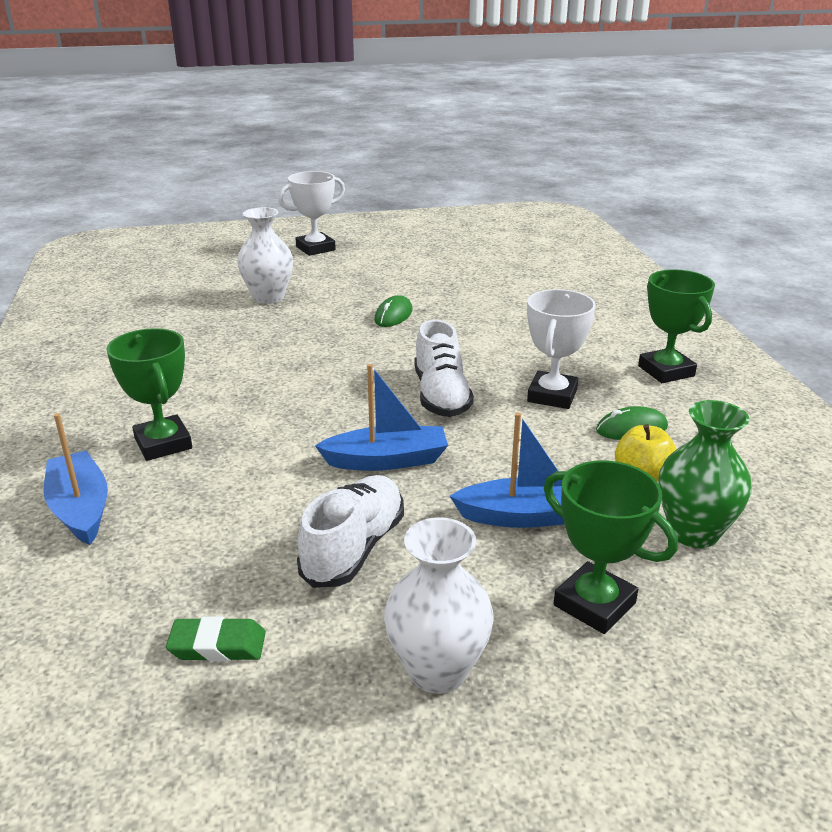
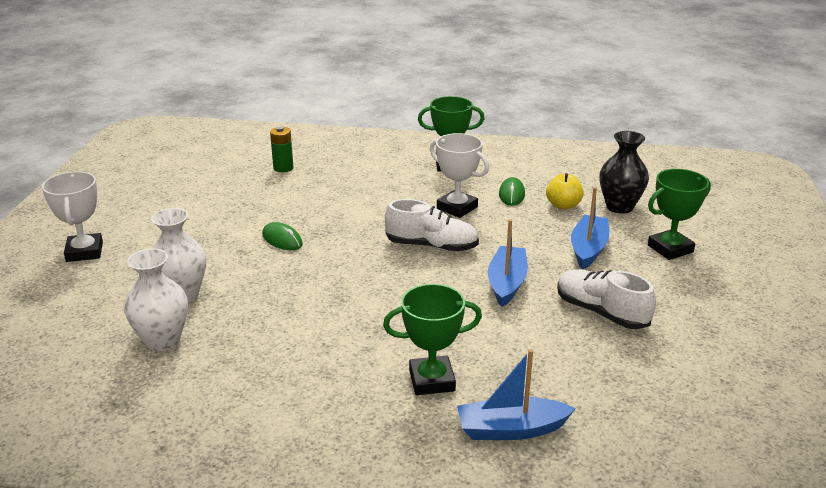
camera: 70 degrees left, 0 degrees up
green eraser [166,616,266,662] -> none
white vase [384,517,494,694] -> white vase moved to [124,248,188,351]
green vase [659,400,752,548] -> black vase [599,131,649,214]
none -> green battery [270,127,293,172]

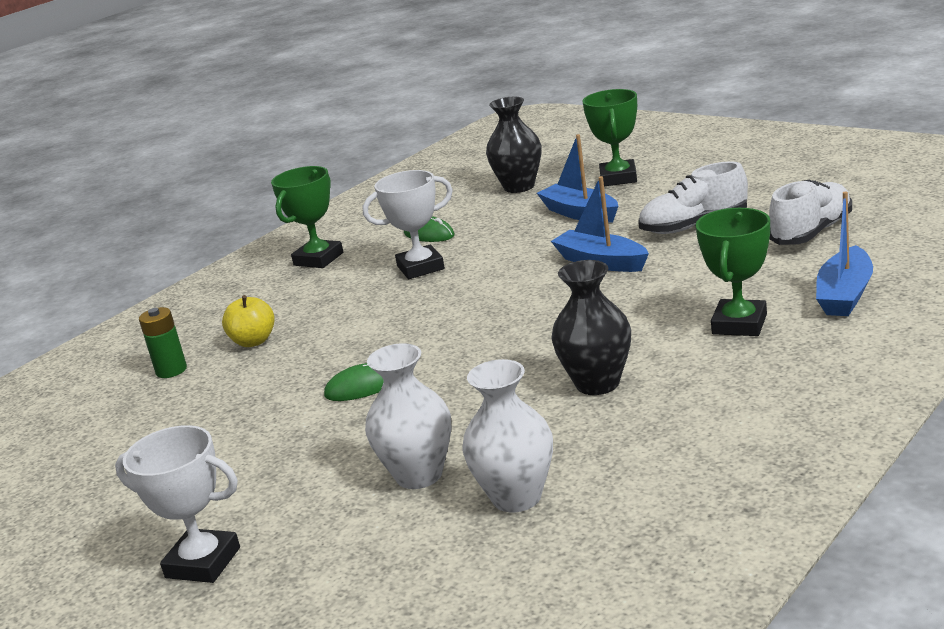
camera: 55 degrees left, 5 degrees down
white shoe [385,199,479,252] -> white shoe moved to [769,179,852,245]
yellow apple [546,173,584,210] -> yellow apple moved to [222,295,275,347]
none -> black vase [551,260,631,395]

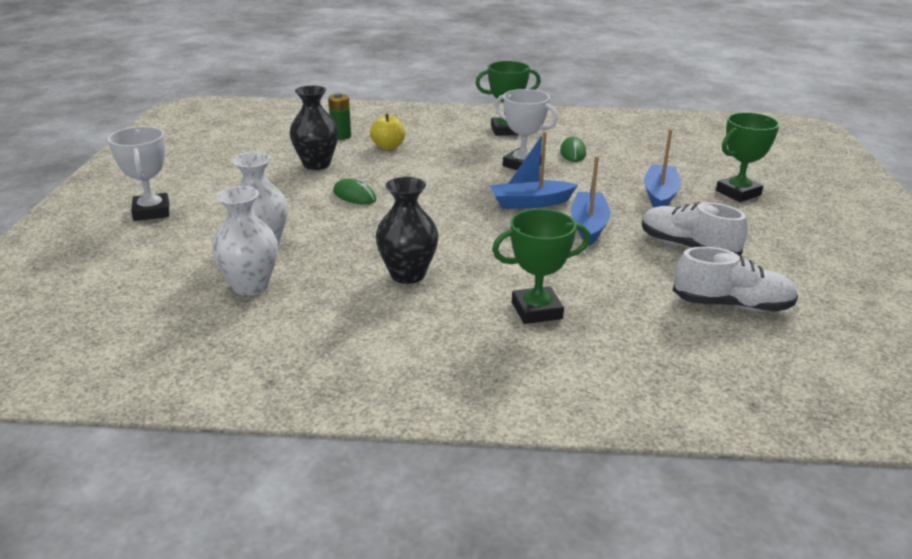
camera: 50 degrees right, 5 degrees up
black vase [486,97,541,193] -> black vase moved to [290,85,339,170]
blue boat [816,192,873,316] -> blue boat moved to [490,131,578,209]

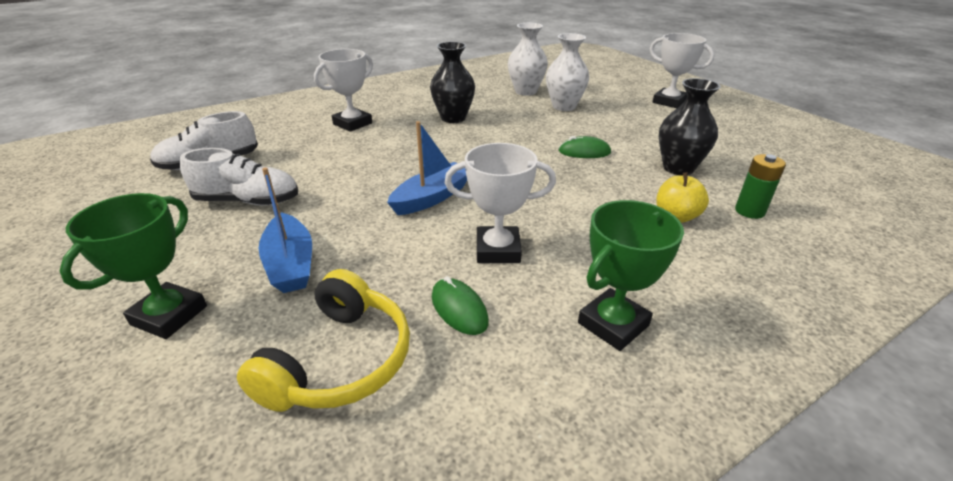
camera: 145 degrees right, 5 degrees up
green trophy [492,209,590,324] -> white trophy [314,49,373,132]
blue boat [571,156,611,246] -> none
none -> yellow headphones [237,269,410,412]

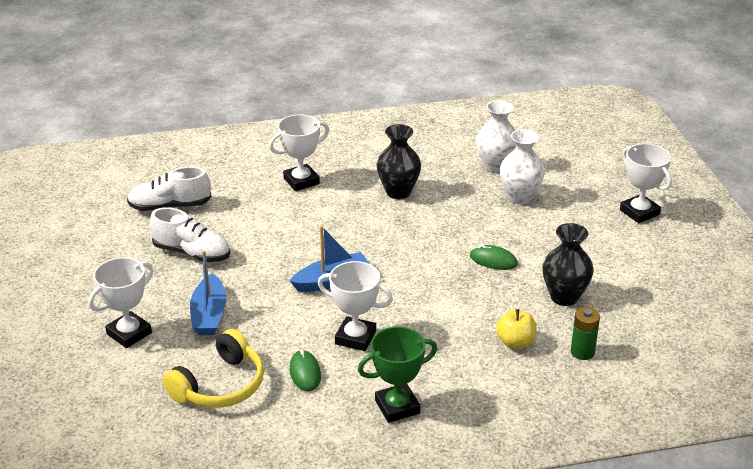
camera: 20 degrees right, 0 degrees up
green trophy [59,193,207,339] -> white trophy [88,257,153,348]

